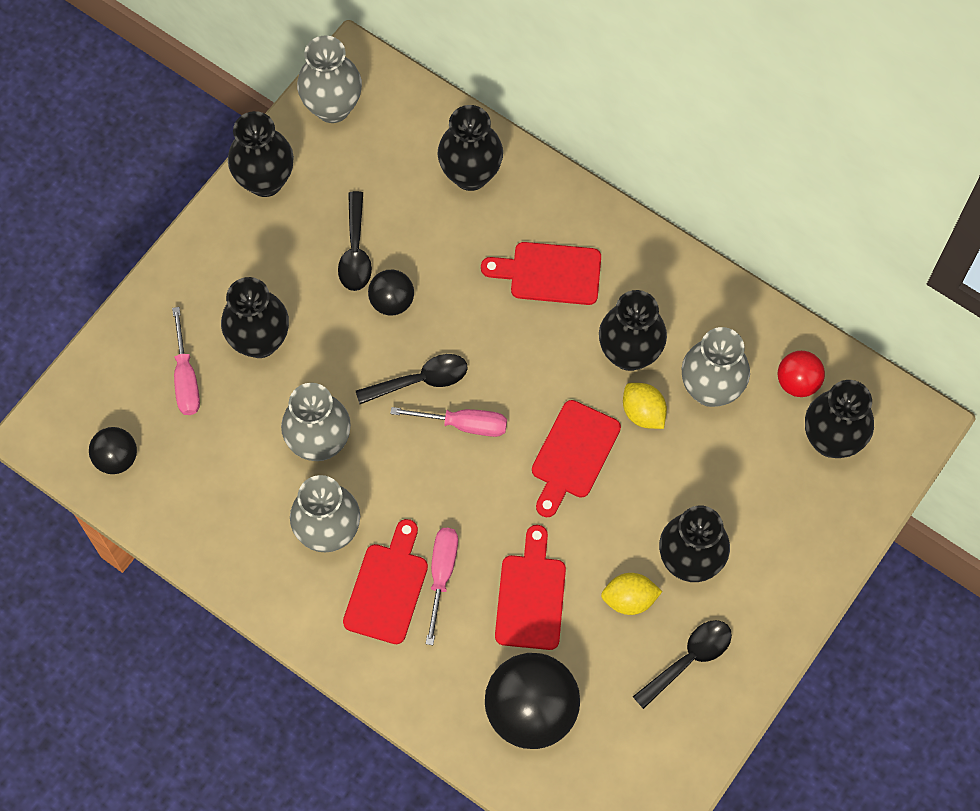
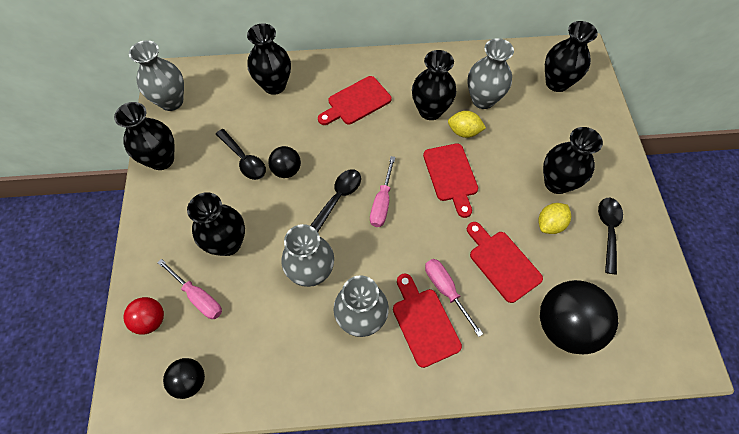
camera: 40 degrees left, 5 degrees down
pink screwdriver [390,407,507,437] -> pink screwdriver turned 135 degrees clockwise [370,156,396,227]
red ball [778,351,825,397] -> red ball moved to [123,297,164,335]

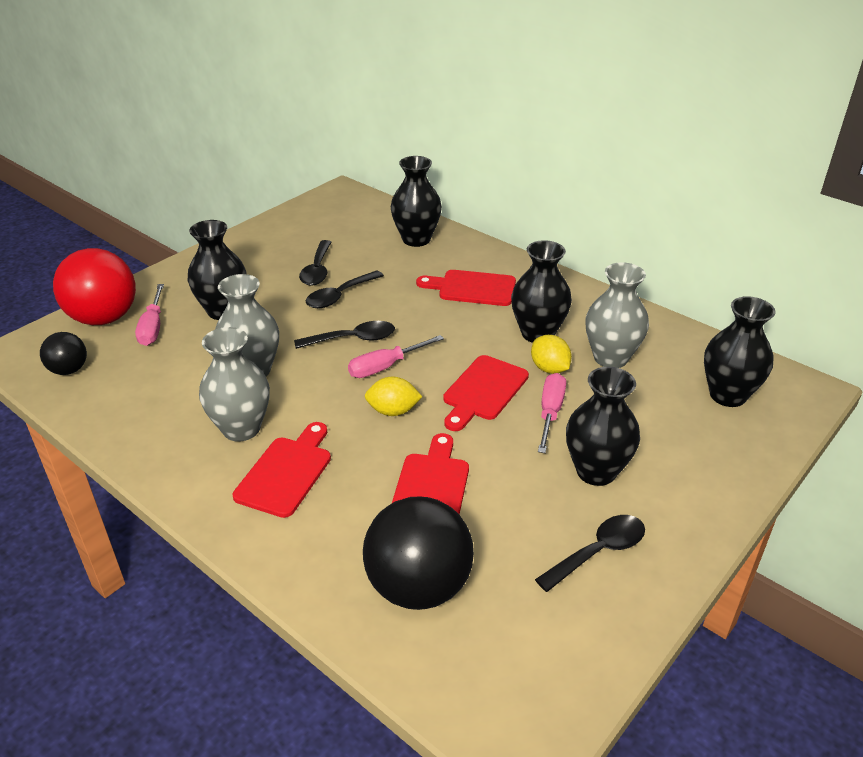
camera: 45 degrees right, 25 degrees down
black vase [114,102,175,170] -> none
red ball [123,297,164,335] -> red ball [53,248,136,325], size x1.90
grey vase [129,40,184,111] -> none
black ball [268,146,301,178] -> black spoon [306,270,384,308]
pink screwdriver [425,259,483,337] -> pink screwdriver moved to [538,373,566,453]
yellow lemon [538,203,571,234] -> yellow lemon moved to [365,376,422,416]

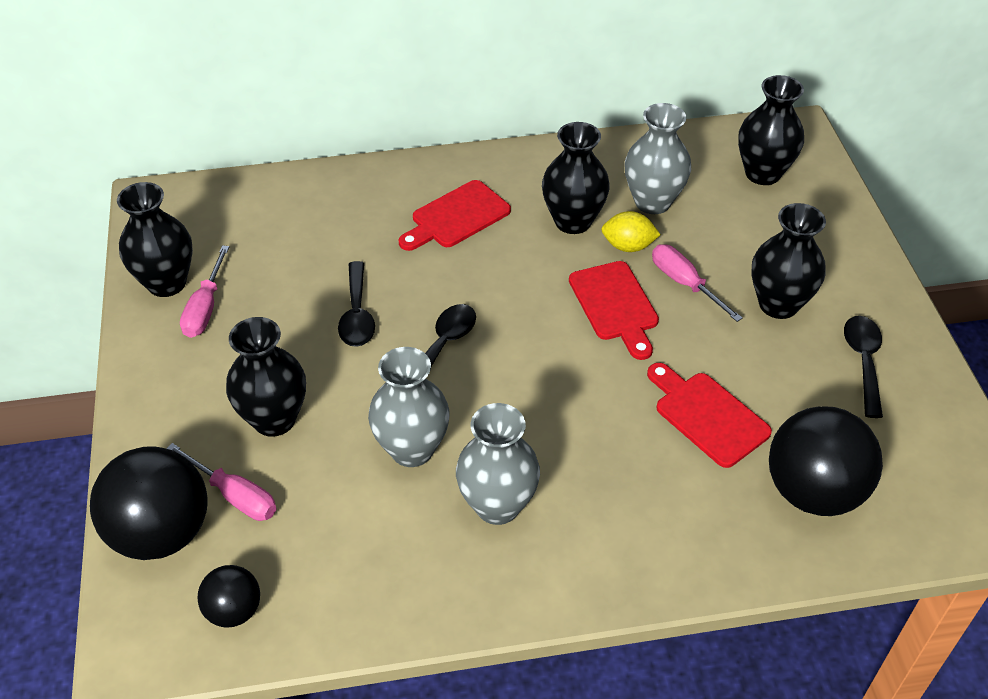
camera: 50 degrees left, 10 degrees up
red ball [53,248,136,325] -> black ball [90,446,208,560]
red cutting board [233,422,331,518] -> none
black spoon [299,240,332,286] -> none
pink screwdriver [348,335,444,378] -> pink screwdriver moved to [180,245,229,338]
yellow lemon [365,376,422,416] -> none
black vase [391,156,442,247] -> black vase moved to [117,182,193,297]

